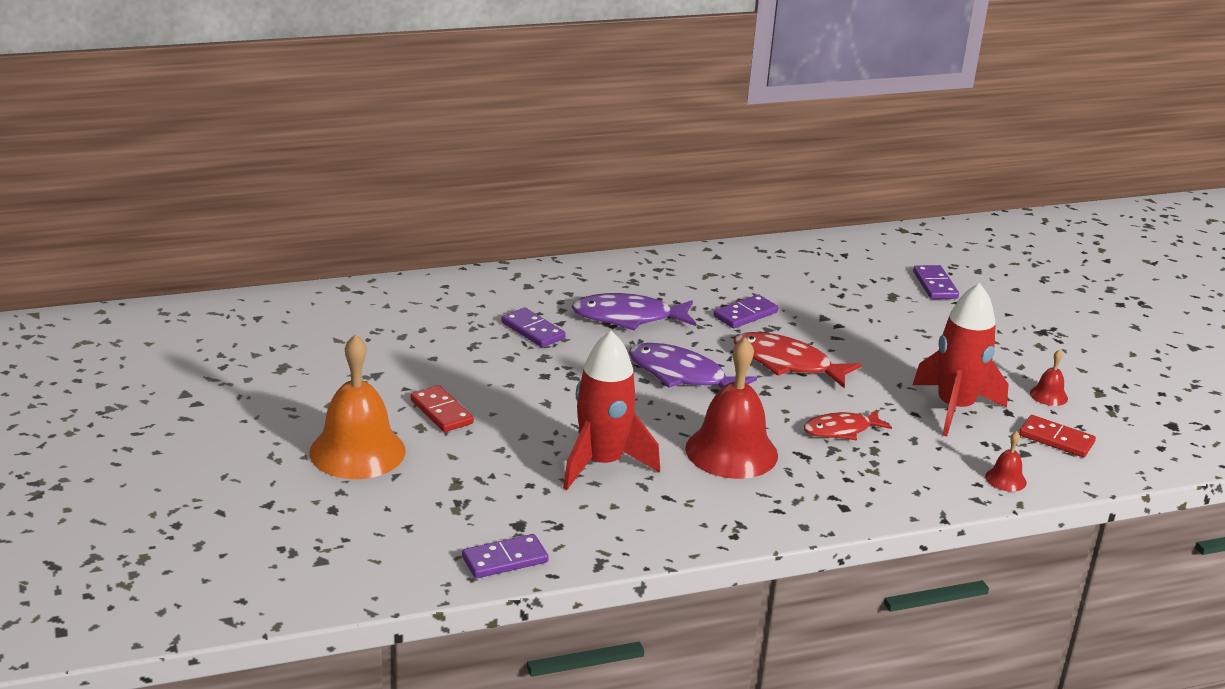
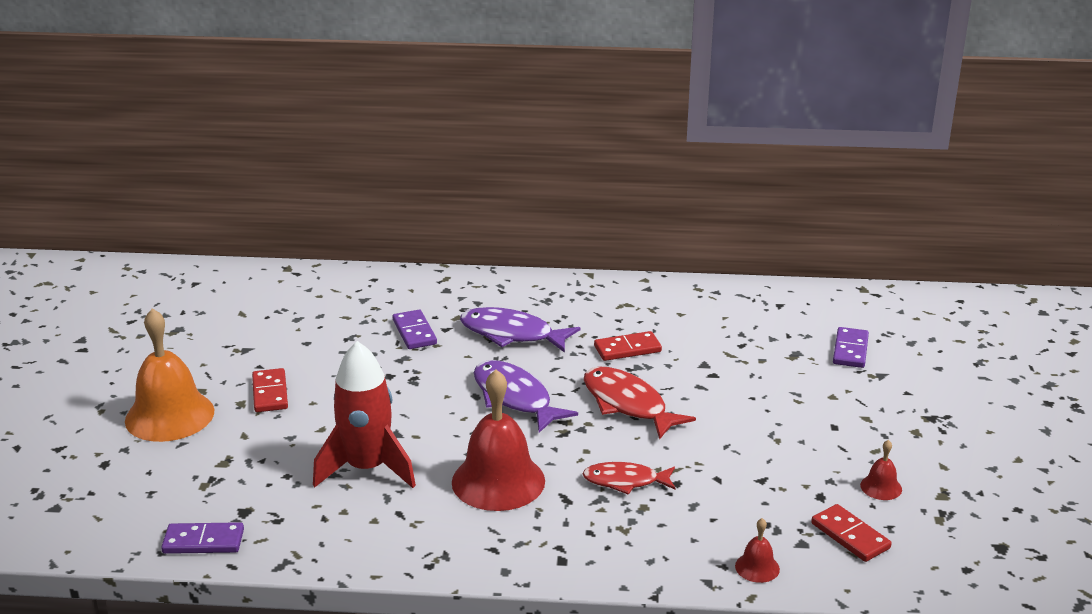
camera: 25 degrees right, 0 degrees up
purple domino [714,294,778,328] -> red domino [594,331,662,361]
red rocket [913,283,1008,436] -> none

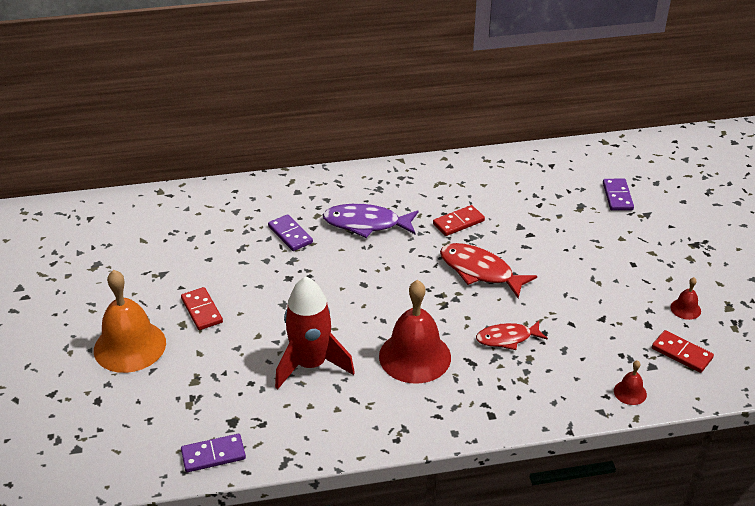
camera: 15 degrees left, 10 degrees up
purple fish [474,360,578,433] -> none

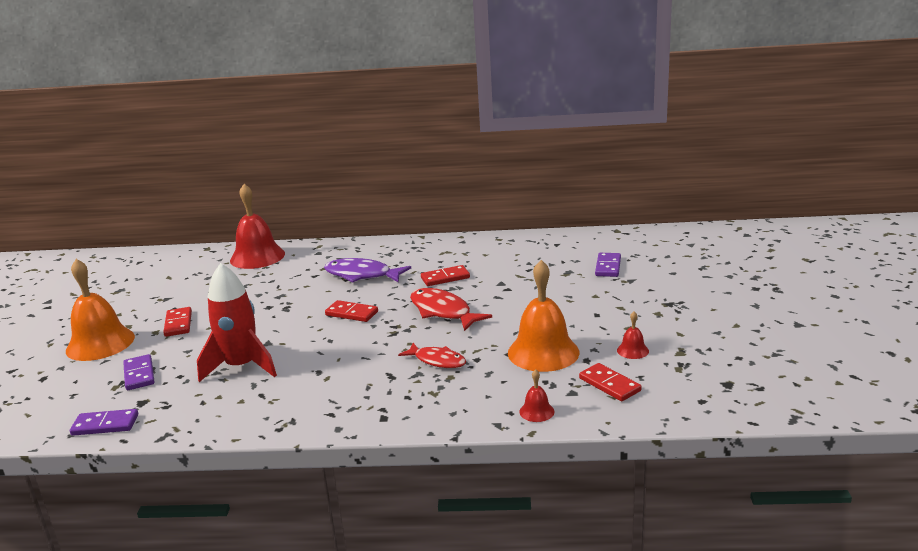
camera: 15 degrees right, 15 degrees down
purple domino [268,214,313,251] -> purple domino moved to [123,354,155,390]
red bell [379,280,451,384] -> red bell moved to [230,184,285,269]
red fish [476,321,548,350] -> red fish turned 150 degrees counterclockwise [398,343,466,368]
none -> red domino [325,300,378,322]
none -> orange bell [508,260,579,372]

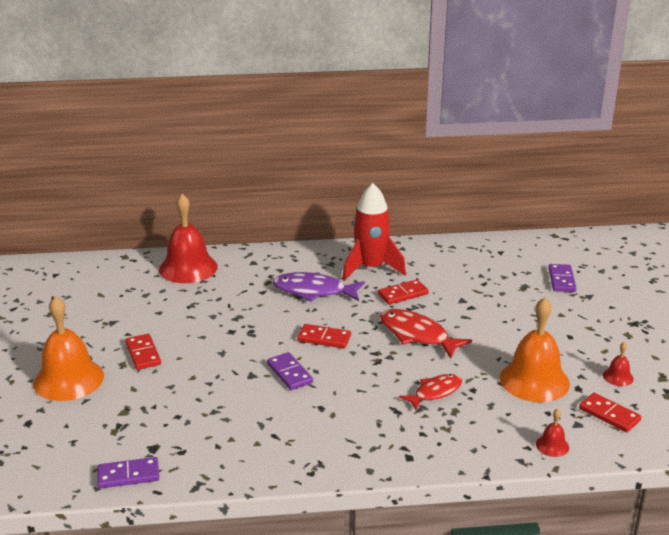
camera: 10 degrees left, 5 degrees up
purple domino [123,354,155,390] -> purple domino moved to [267,352,313,390]
red rocket [197,263,277,382] -> red rocket moved to [342,183,406,281]
red fish [398,343,466,368] -> red fish turned 60 degrees counterclockwise [399,374,462,410]

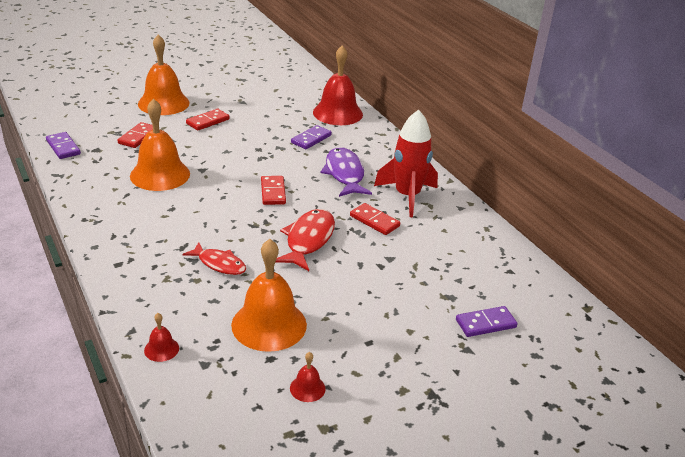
camera: 65 degrees right, 5 degrees up
purple domino [267,352,313,390] -> purple domino moved to [291,125,332,149]
red domino [579,393,641,433] -> red domino moved to [117,122,153,148]
none -> orange bell [130,99,190,191]

